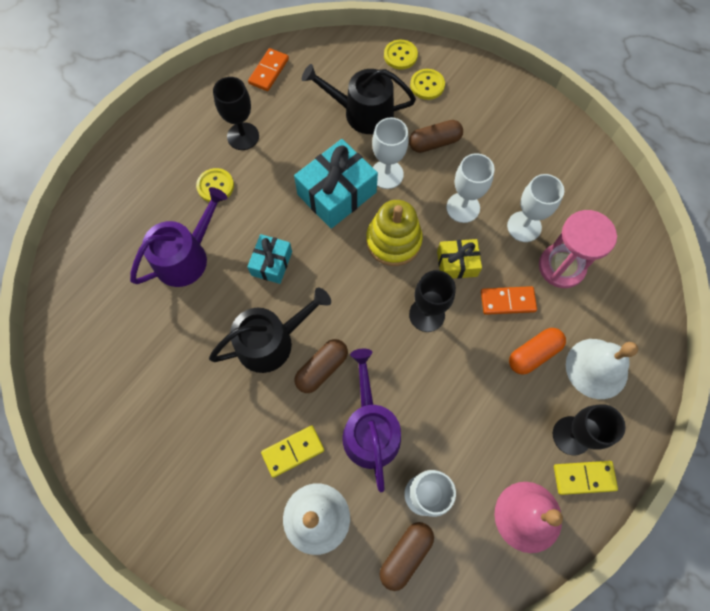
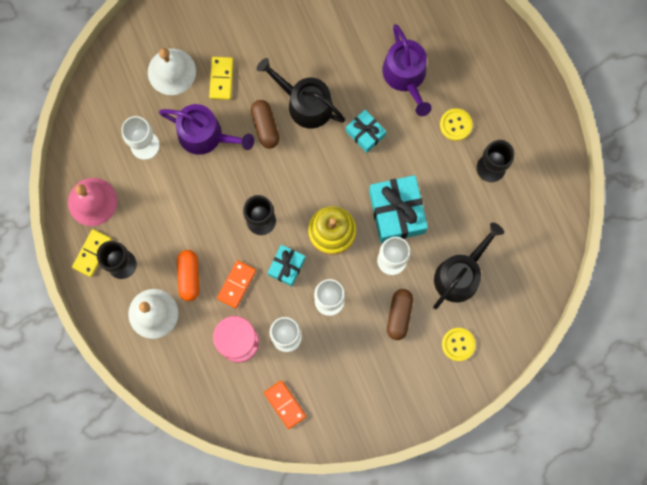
camera: 120 degrees right, 10 degrees up
black watering can [209,287,331,373] -> black watering can turned 120 degrees clockwise [257,58,345,129]
orange domino [248,48,289,91] -> orange domino moved to [264,380,306,429]
brown capsule [380,522,434,591] -> none
yellow button [384,40,418,70] -> none
yellow gift [437,239,482,279] -> turquoise gift [267,245,305,286]

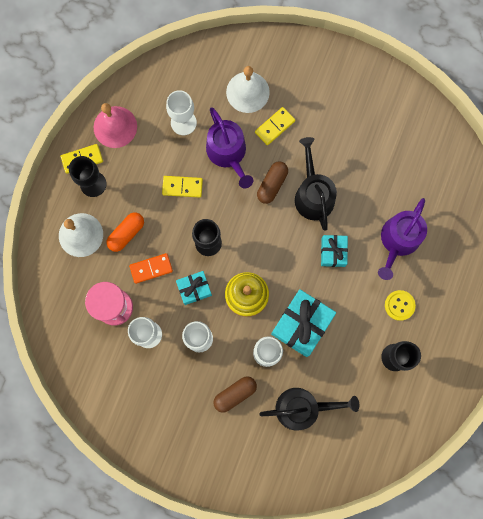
camera: 45 degrees right, 0 degrees up
orange domino [264,380,306,429] -> none
yellow button [442,328,476,361] -> none
none -> yellow domino [162,176,203,198]

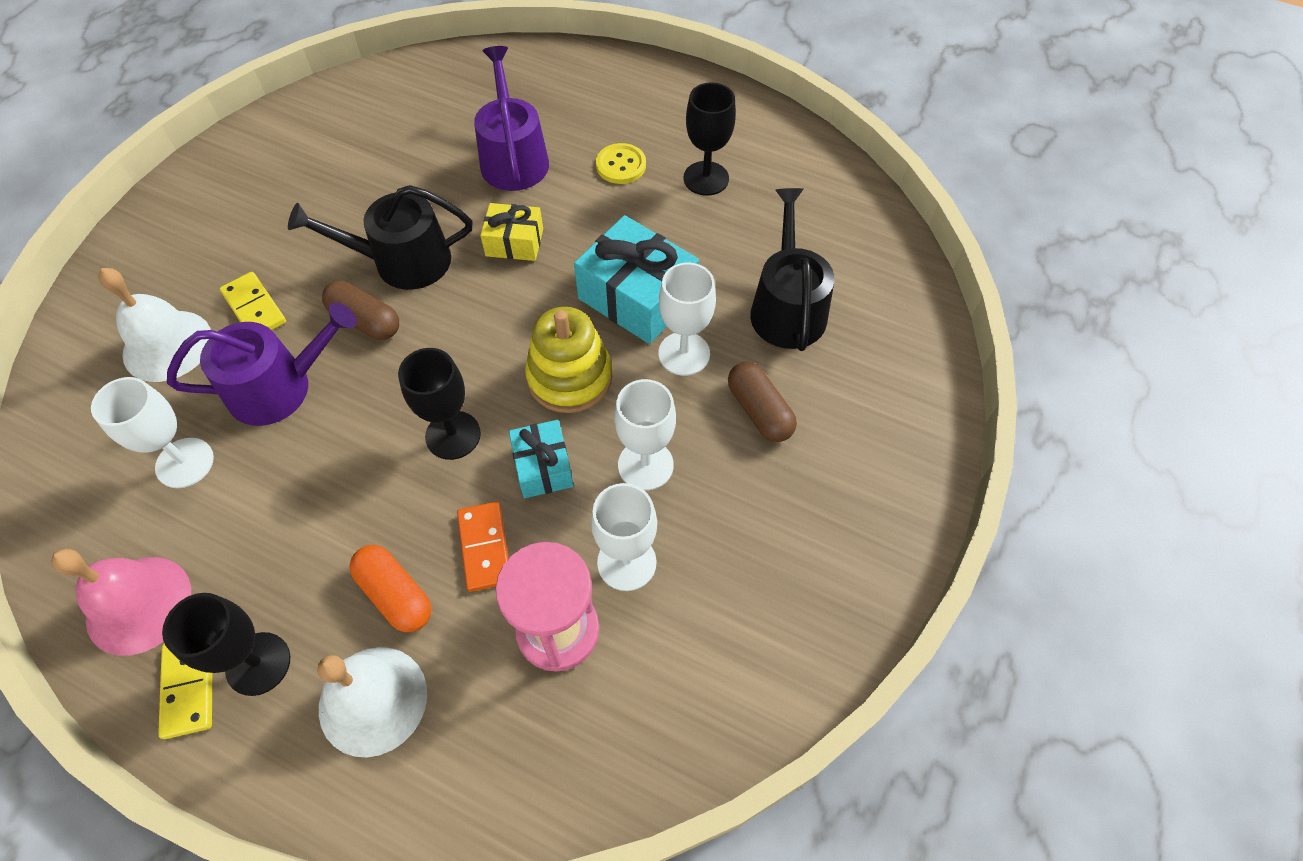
camera: 85 degrees left, 20 degrees down
yellow domino [162,176,203,198] -> none
turquoise gift [321,235,348,267] -> yellow gift [480,203,543,261]
purple watering can [378,198,427,280] -> purple watering can turned 135 degrees counterclockwise [474,46,549,191]

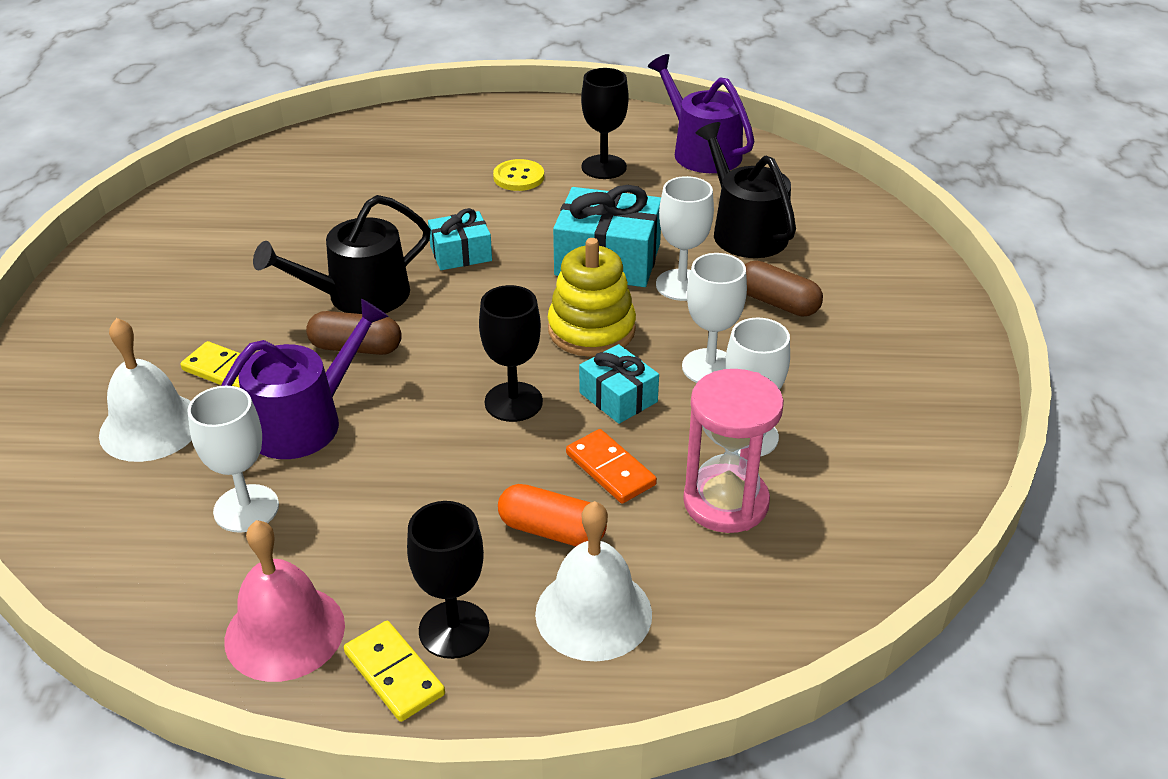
camera: 25 degrees left, 20 degrees down
purple watering can [474,46,549,191] -> purple watering can moved to [648,54,755,173]
yellow gift [480,203,543,261] -> turquoise gift [428,208,492,270]

